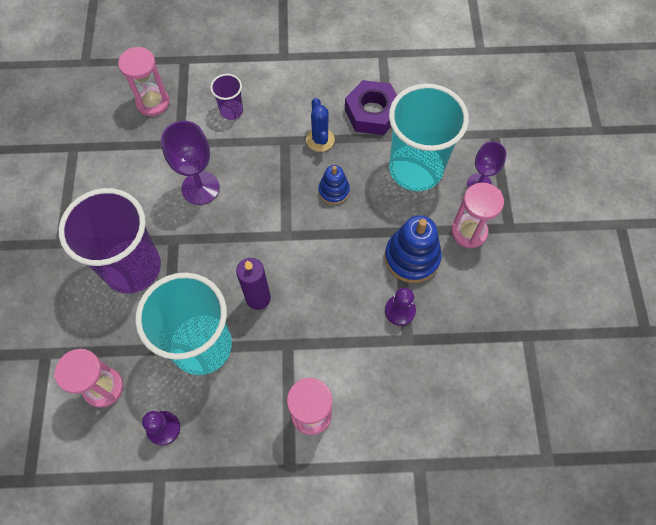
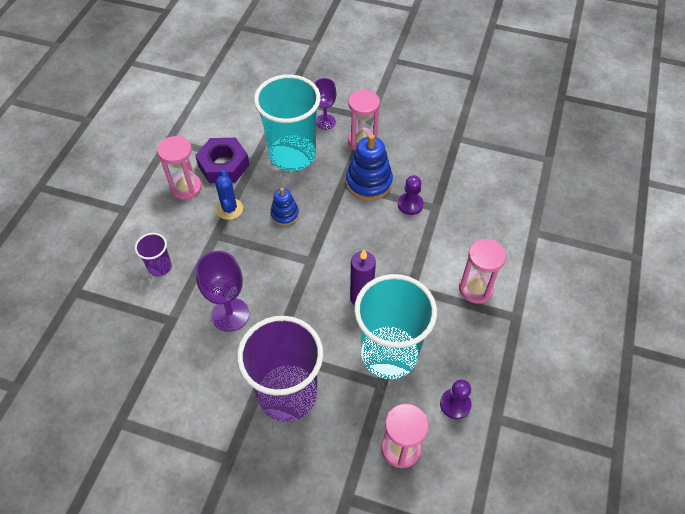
camera: 70 degrees left, 10 degrees down
pink hourglass [118,47,170,116] -> pink hourglass moved to [157,136,202,200]
blue cactus [306,98,335,152] -> blue cactus turned 75 degrees clockwise [215,170,243,220]

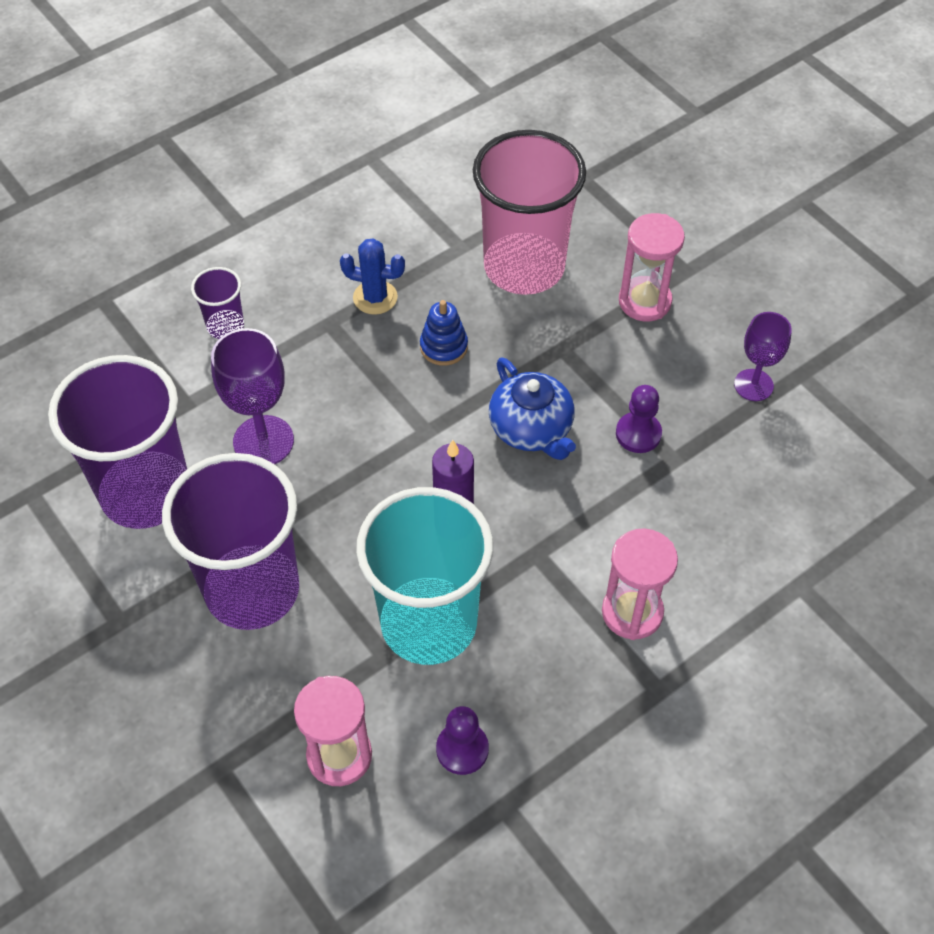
camera: 35 degrees right, 0 degrees up
pink hourglass [157,136,202,200] -> none
purple nut [195,138,249,183] -> none
blue cactus [215,170,243,220] -> blue cactus turned 75 degrees clockwise [340,238,405,315]
turquoise cup [254,74,321,171] -> pink cup [473,130,586,295]
purple goblet [314,78,336,130] -> purple goblet moved to [734,312,792,401]
blue stacking toy [346,134,393,201] -> none
none -> purple cup [48,355,187,529]
none -> blue teapot [489,357,576,460]

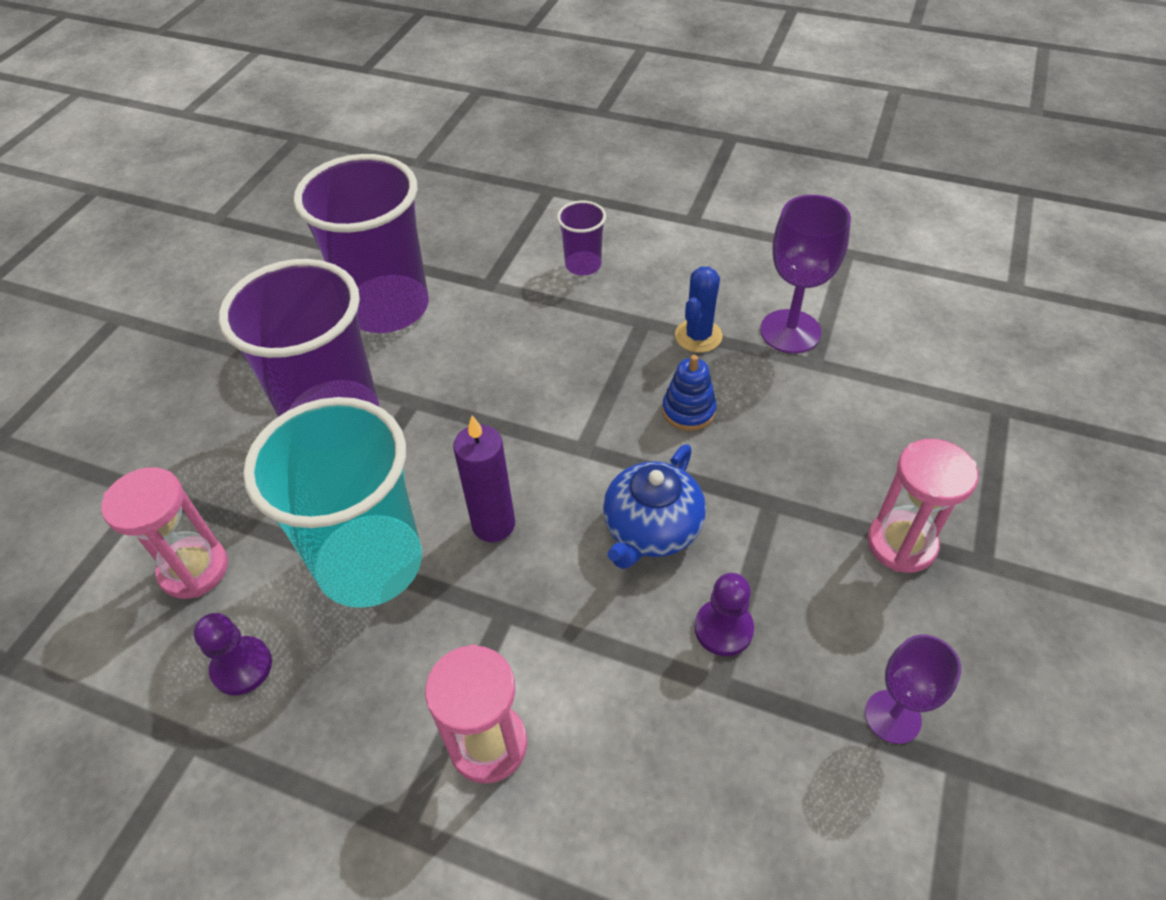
camera: 60 degrees right, 5 degrees down
purple goblet [211,328,294,464] -> purple goblet moved to [760,195,851,353]
blue cactus [340,238,405,315] -> blue cactus turned 45 degrees clockwise [675,266,723,353]
pink cup [473,130,586,295] -> none

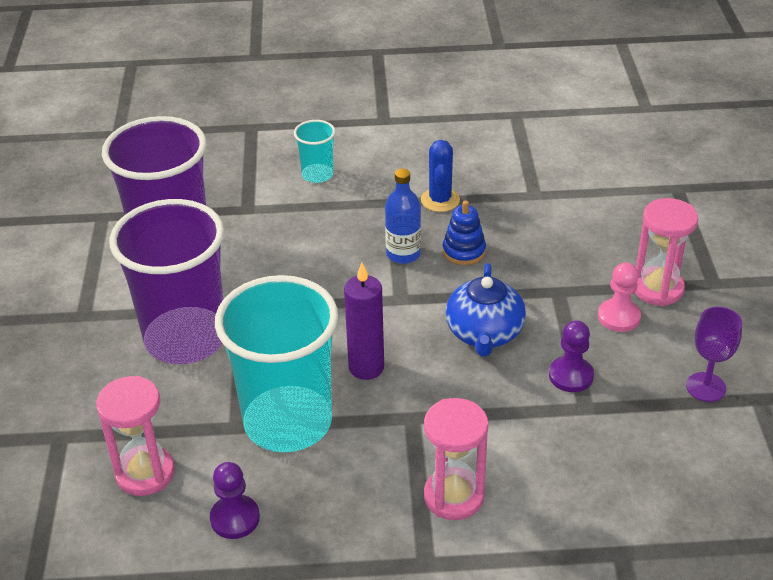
camera: 25 degrees left, 10 degrees down
purple cup [557,201,606,275] -> turquoise cup [294,120,336,183]
purple goblet [760,195,851,353] -> none
none -> blue bottle [385,169,421,264]
none -> pink pawn [598,262,641,332]

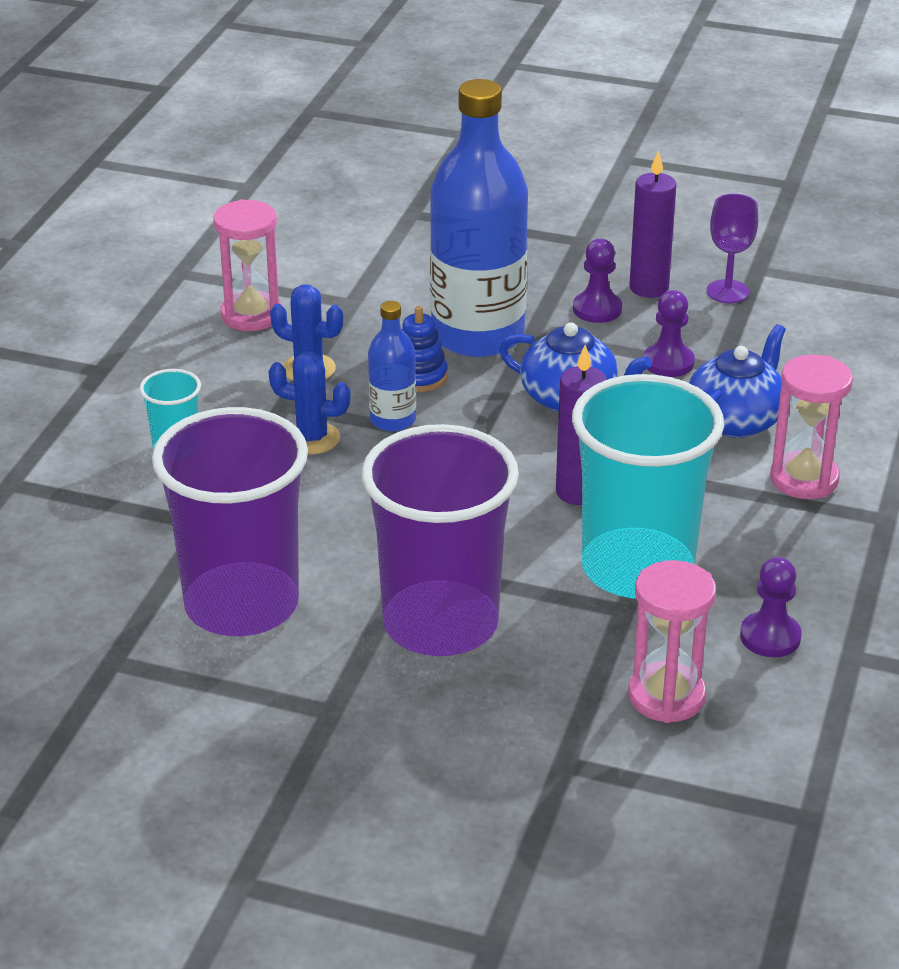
camera: 70 degrees left, 5 degrees down
pink pawn [598,262,641,332] -> purple pawn [573,239,622,323]
pink hourglass [634,198,698,306] -> pink hourglass moved to [213,199,281,331]
none -> blue cactus [269,352,351,454]
none -> blue bottle [430,79,528,357]
none -> purple candle [629,151,677,298]
none -> blue teapot [689,324,786,438]

